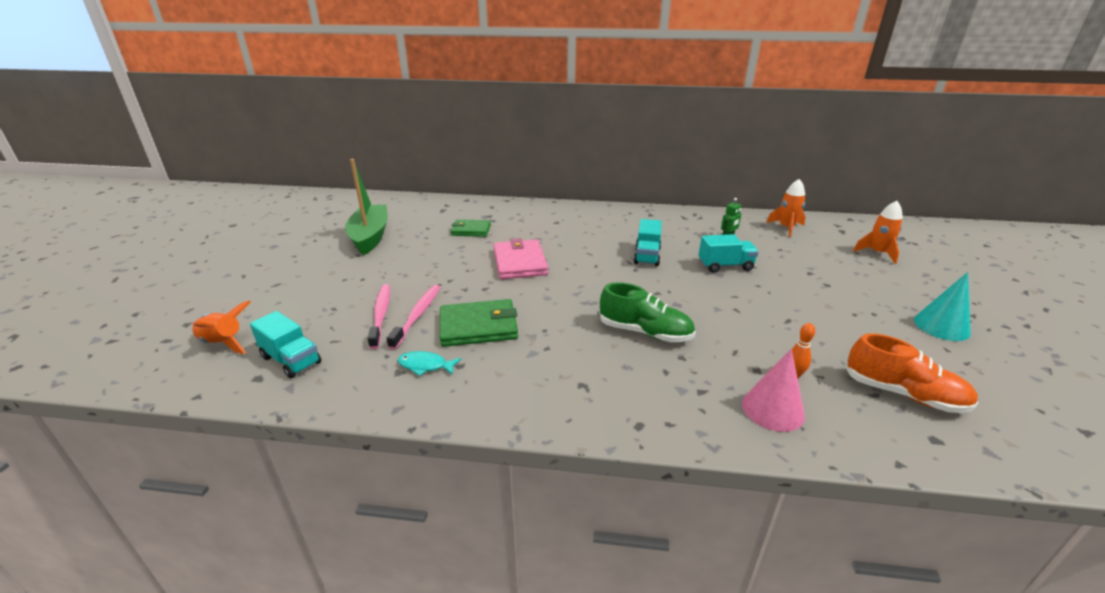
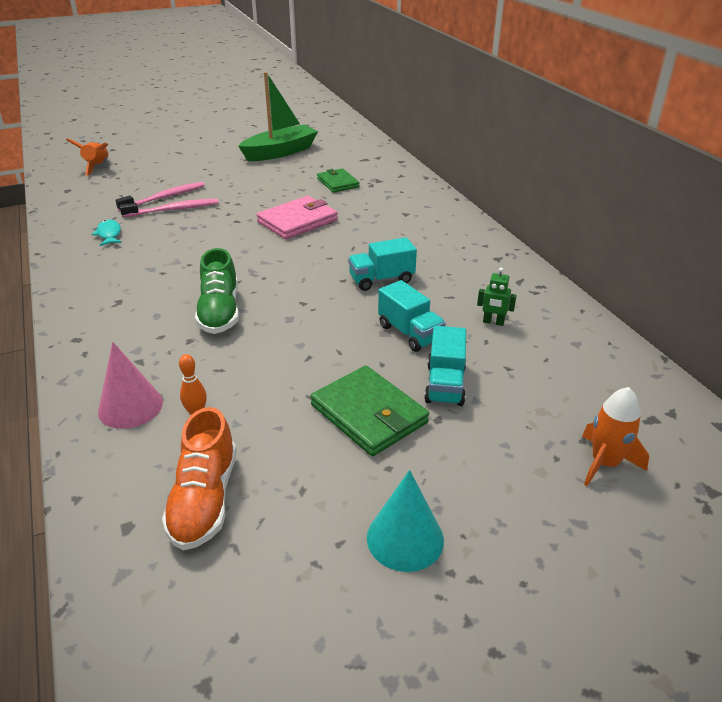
camera: 60 degrees right, 5 degrees up
turquoise truck [250,311,321,378] -> turquoise truck moved to [424,326,466,406]
green wallet [440,299,518,347] -> green wallet moved to [311,366,429,456]
orange rocket [766,179,806,237] -> none

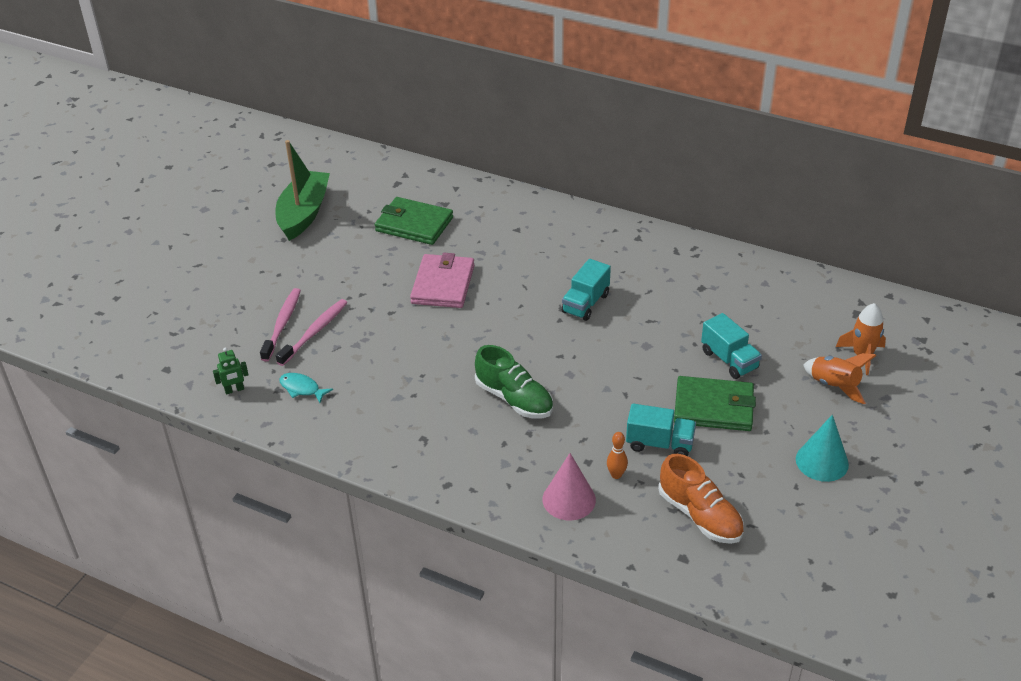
camera: 40 degrees left, 5 degrees up
orange rocket [66,139,108,176] -> orange rocket moved to [803,353,877,405]
green wallet [317,169,359,193] -> green wallet [375,197,453,245], size x1.53
turquoise truck [378,280,446,352] -> turquoise truck moved to [626,404,696,456]
green robot [477,267,517,326] -> green robot moved to [213,347,249,394]

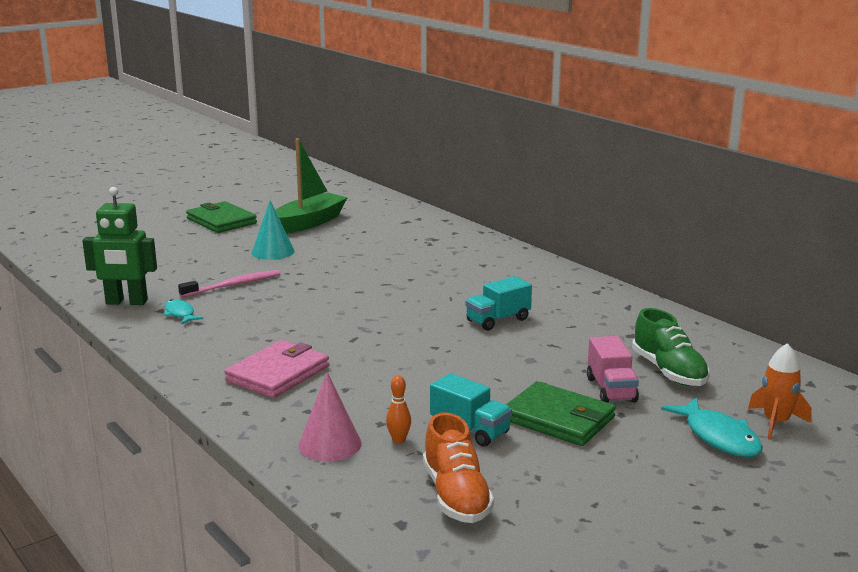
camera: 25 degrees right, 20 degrees down
green robot [213,347,249,394] -> green robot [83,187,157,305], size x2.13
pink toothbrush [260,288,301,362] -> none
green wallet [375,197,453,245] -> green wallet moved to [186,201,257,233]
pink wallet [410,253,474,308] -> pink wallet moved to [224,340,329,398]
green shoe [475,345,553,418] -> green shoe moved to [632,308,710,386]
turquoise truck [701,313,762,379] -> pink truck [587,336,639,403]
turquoise cone [796,415,849,482] -> turquoise cone moved to [252,200,294,260]
orange rocket [803,353,877,405] -> turquoise fish [661,397,763,457]

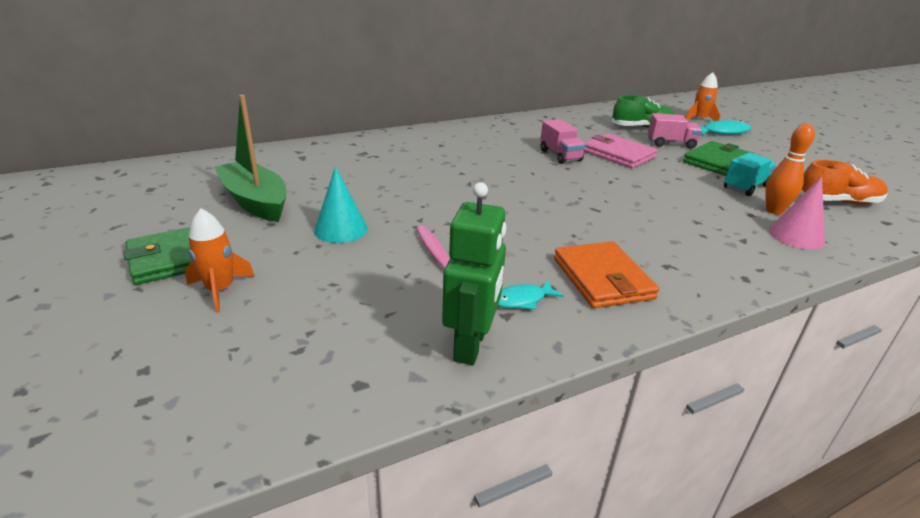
camera: 80 degrees left, 10 degrees up
pink wallet [224,340,329,398] -> pink wallet moved to [583,134,658,168]
orange bowling pin [386,375,411,444] -> orange bowling pin [765,124,815,215], size x1.67
turquoise truck [465,276,532,331] -> pink truck [540,119,586,164]
none -> orange rocket [185,208,255,313]
none -> orange wallet [554,241,659,308]

